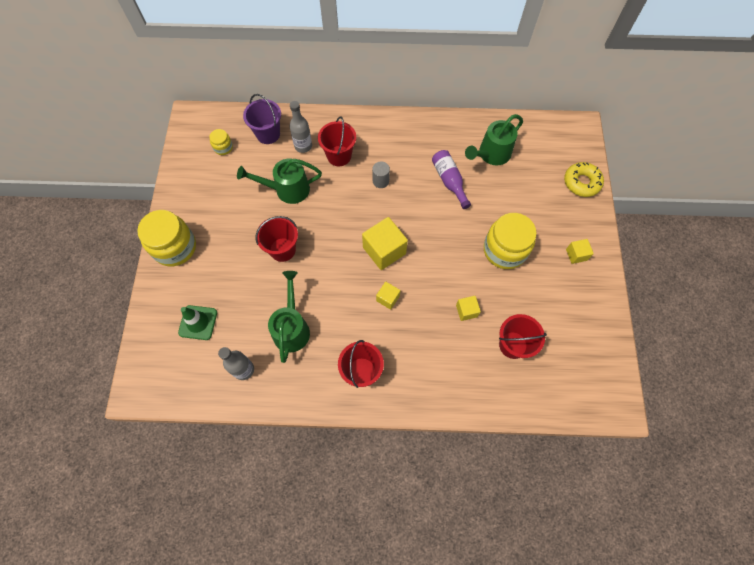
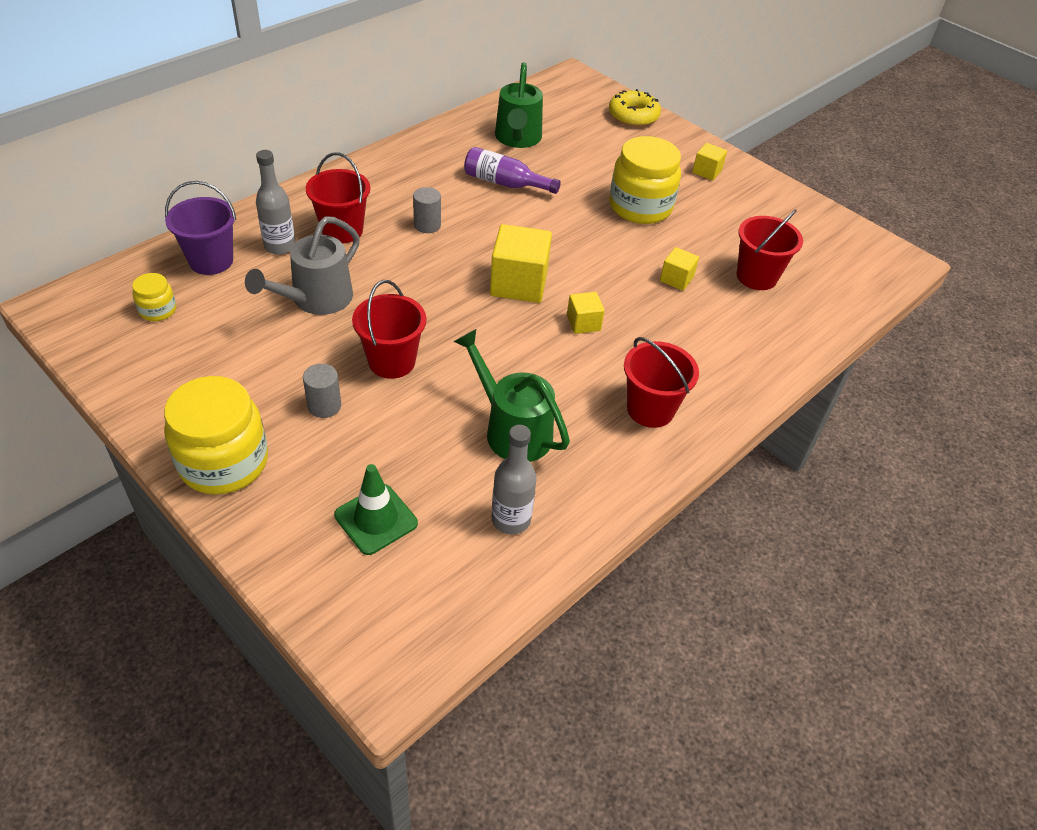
camera: 50 degrees left, 20 degrees down
green watering can [237,159,322,204] -> grey watering can [245,216,360,315]
none -> grey cylinder [303,364,341,418]

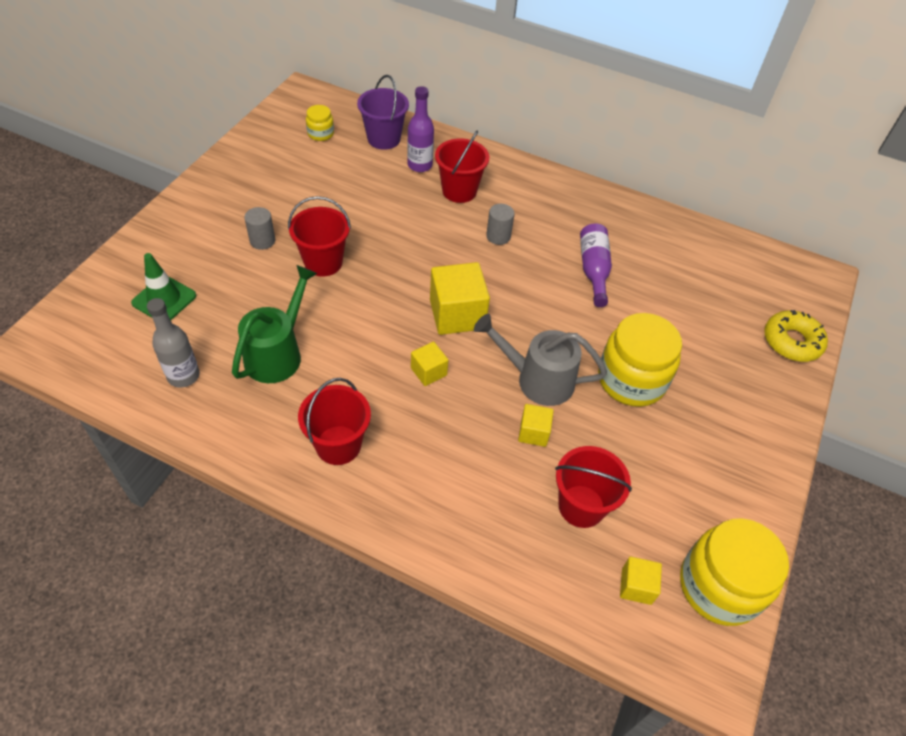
camera: 70 degrees right, 5 degrees up
yellow jar [164,376,268,494] -> yellow jar moved to [680,518,789,626]
grey watering can [245,216,360,315] -> grey watering can moved to [474,314,607,406]
grey bottle [256,150,295,255] -> purple bottle [407,86,434,172]
green watering can [495,62,543,148] -> none
yellow cube [692,143,727,181] -> yellow cube moved to [620,556,662,605]

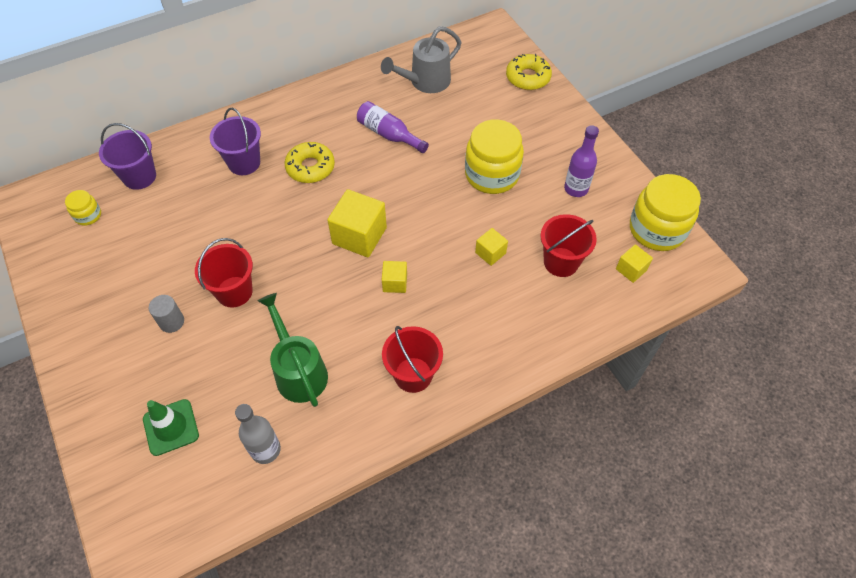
camera: 50 degrees left, 5 degrees up
purple bottle [407,86,434,172] -> purple bottle moved to [564,125,599,197]
red bucket [435,131,489,203] -> purple bucket [210,108,261,175]
grey watering can [474,314,607,406] -> grey watering can moved to [381,26,461,93]
grey cylinder [486,204,514,245] -> yellow donut [284,142,335,183]

